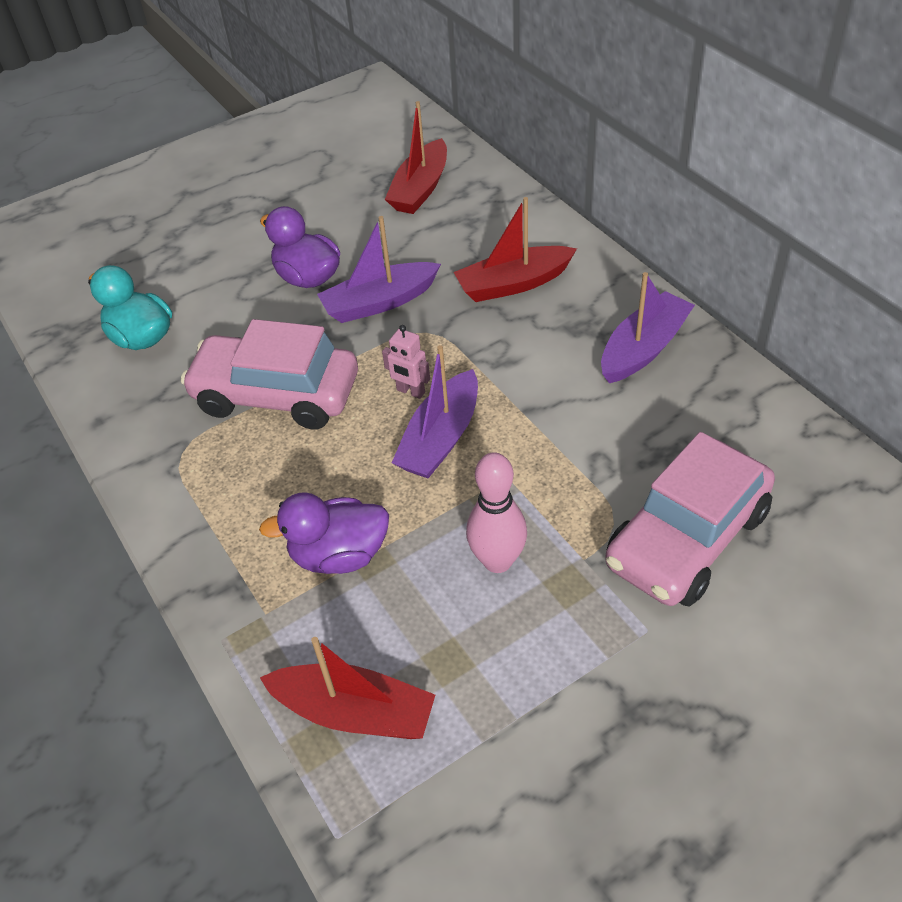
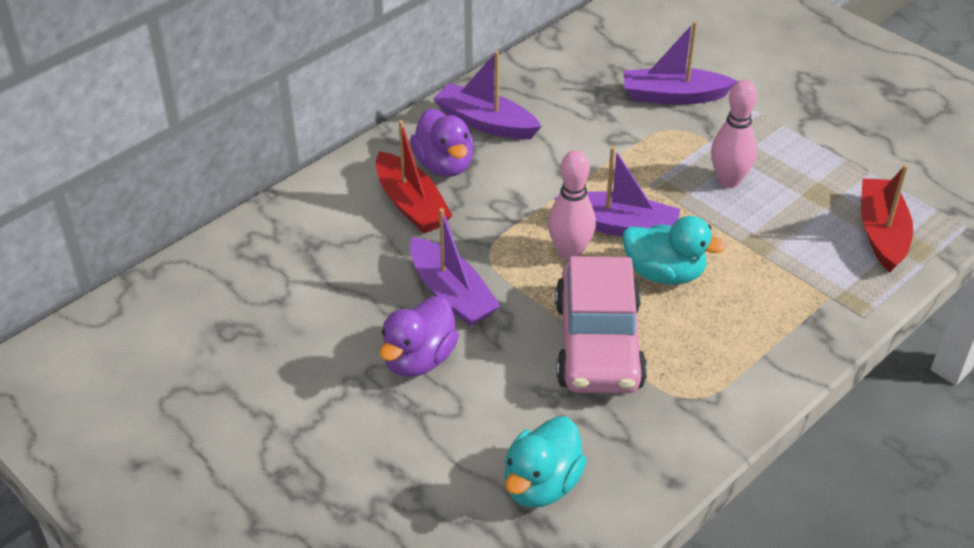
camera: 105 degrees left, 5 degrees down
purple duck [259,492,389,574] -> purple duck moved to [410,109,474,177]
pink robot [382,325,430,399] -> pink bowling pin [548,150,596,261]
red boat [385,101,447,214] -> none
pink car [605,432,775,607] -> purple boat [623,21,738,105]
none -> turquoise duck [623,216,726,285]

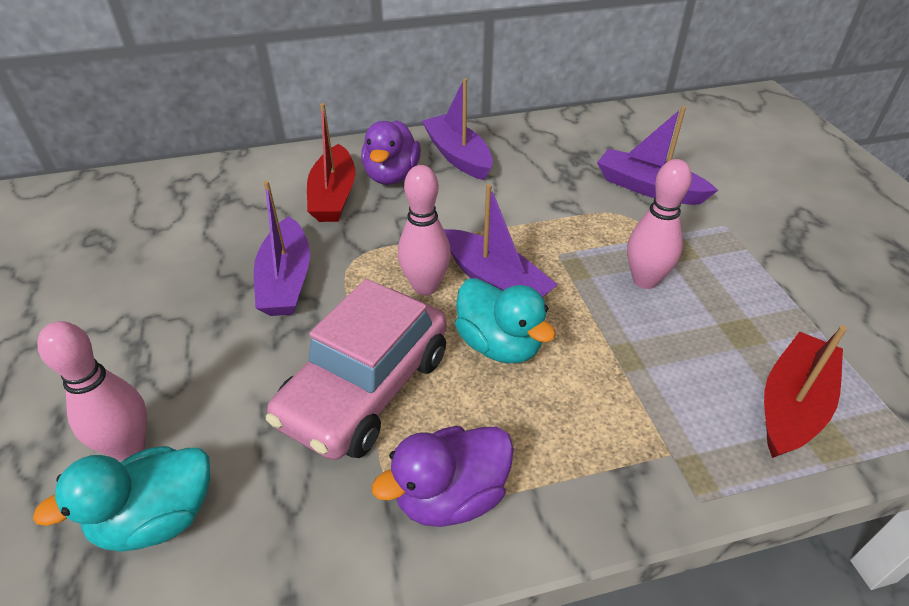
camera: 30 degrees right, 0 degrees up
purple duck [379,296,459,377] -> purple duck moved to [372,426,514,527]
none -> pink bowling pin [37,321,147,460]

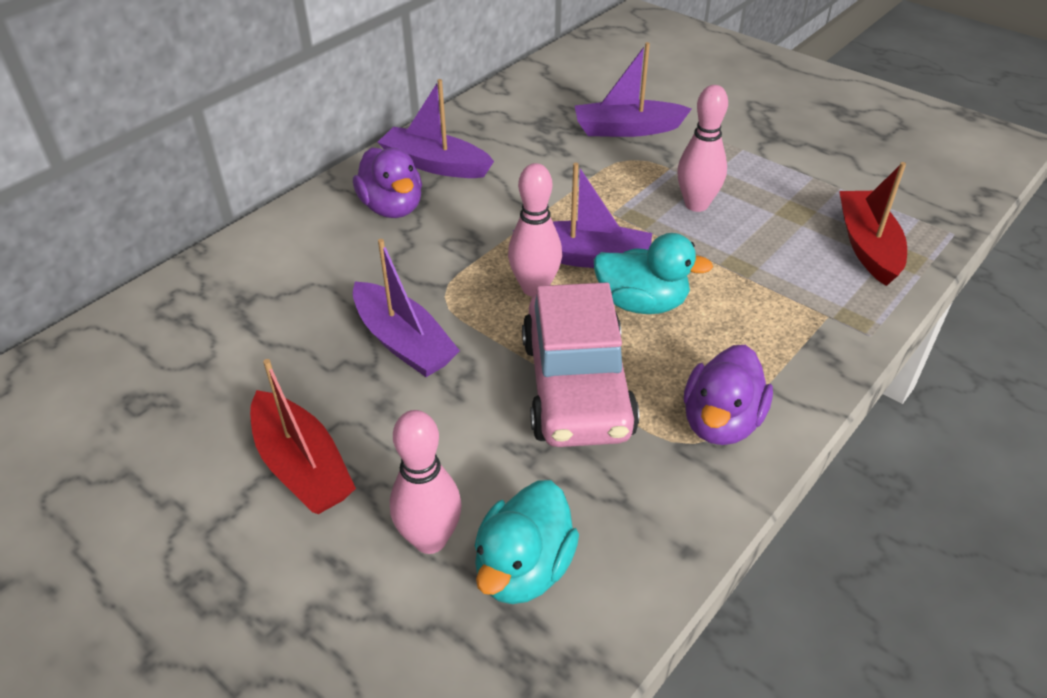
camera: 35 degrees left, 0 degrees up
red boat [307,103,355,222] -> red boat moved to [250,359,356,514]

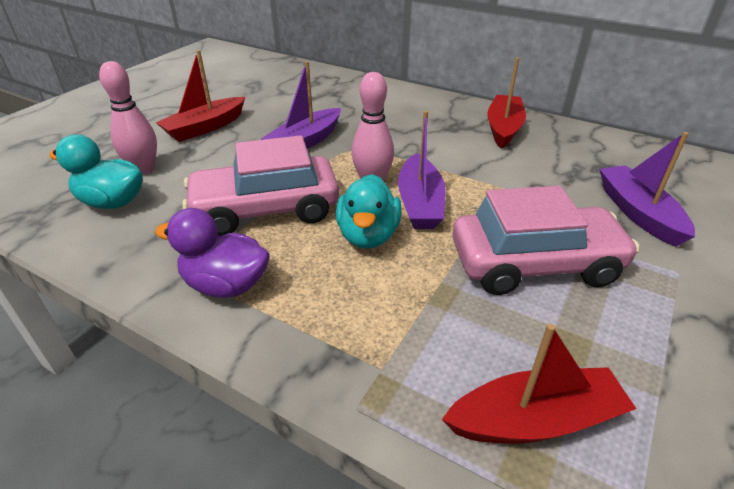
camera: 80 degrees right, 5 degrees down
purple duck [353,147,422,218] -> none
purple boat [378,79,494,178] -> red boat [487,57,526,149]
pink bowling pin [677,85,728,212] -> pink car [452,186,640,295]

